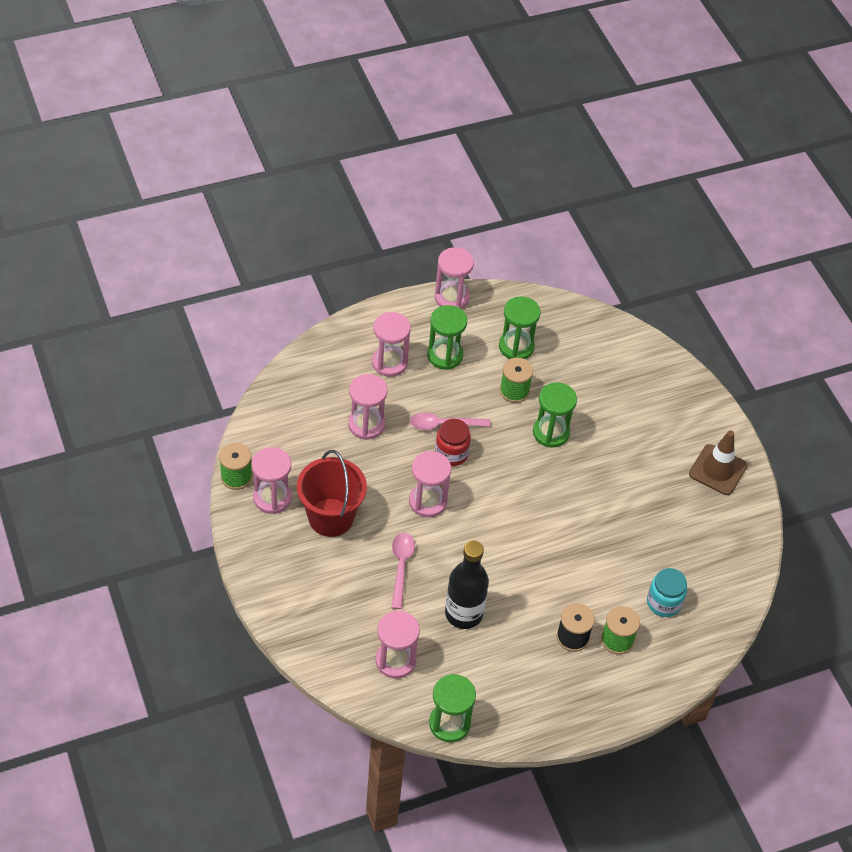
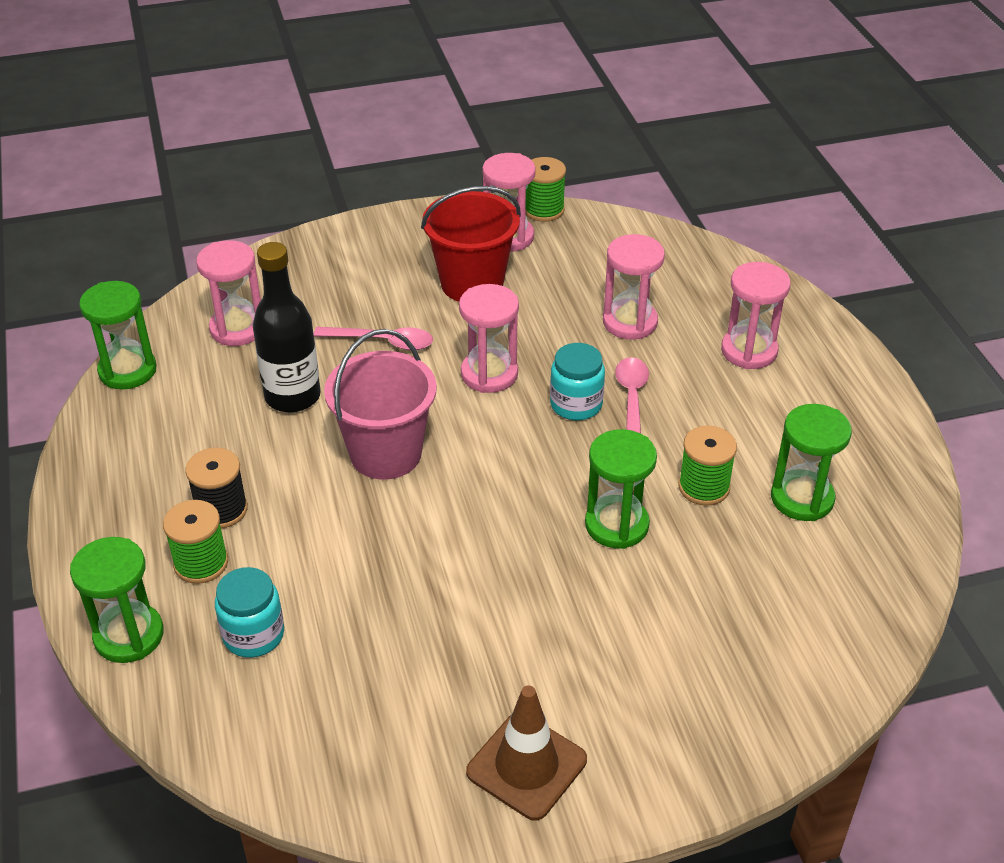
camera: 100 degrees right, 10 degrees down
green hourglass [427,305,467,370] -> green hourglass moved to [70,537,164,663]
pink hourglass [435,247,474,309] -> none
red jar [435,419,471,466] -> turquoise jar [550,343,605,420]
none -> pink bucket [324,329,437,480]

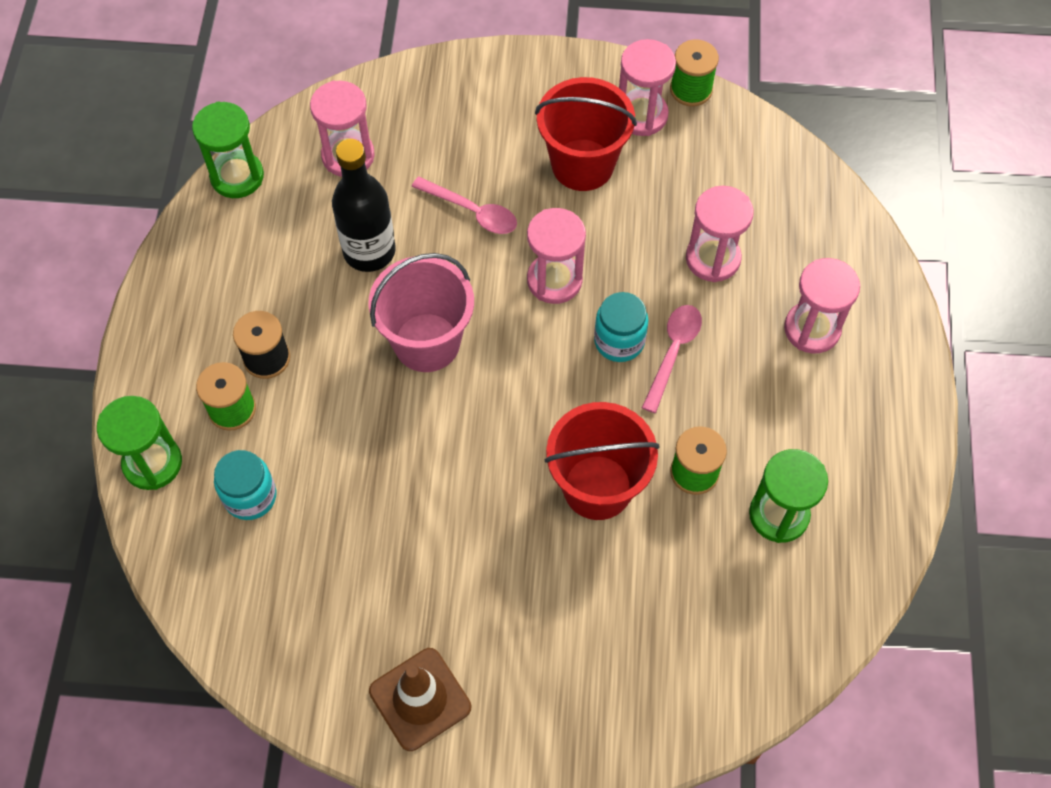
camera: 20 degrees right, 20 degrees up
green hourglass [585,429,657,549] -> red bucket [544,402,660,520]

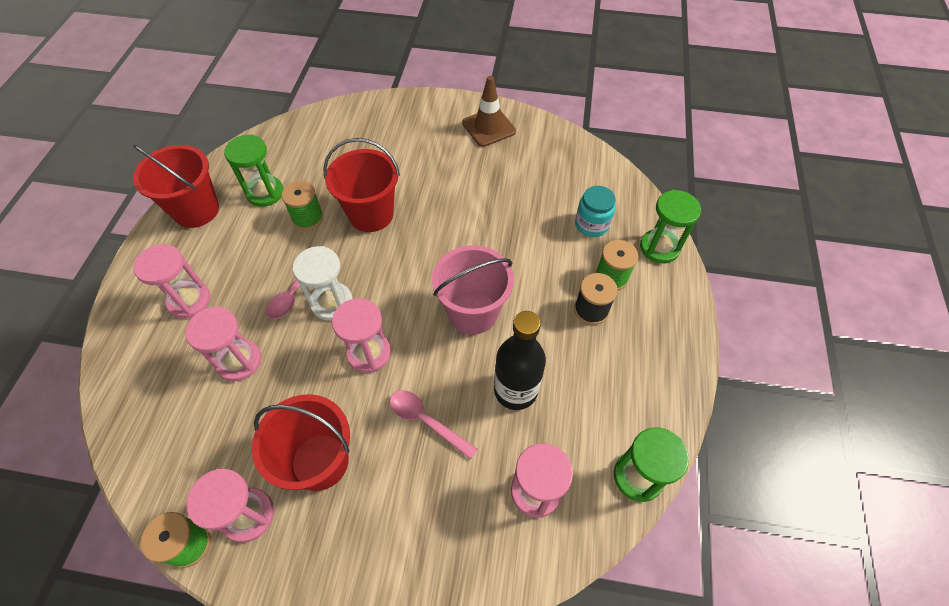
camera: 175 degrees left, 5 degrees down
turquoise jar [594,292,649,362] -> white hourglass [293,246,353,321]
none -> red bucket [133,145,219,228]

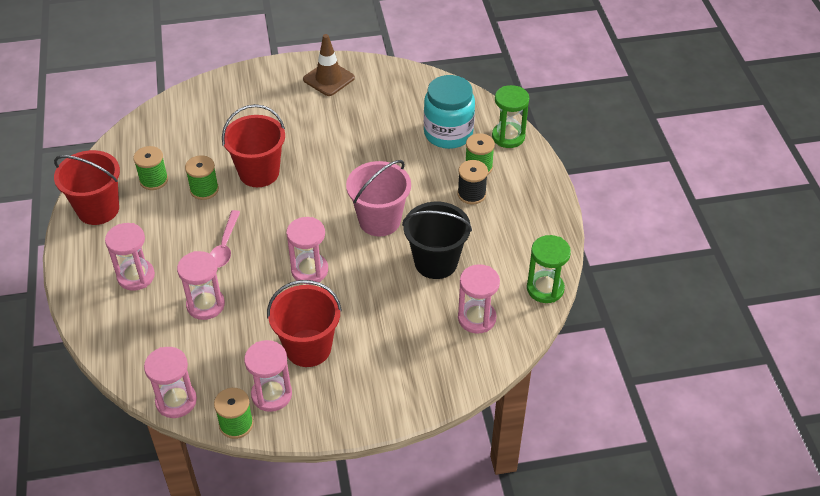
camera: 20 degrees left, 10 degrees down
green hourglass [224,134,284,207] -> green spool [133,146,168,190]
white hourglass [293,246,353,321] -> none
pink spoon [390,390,478,459] -> none
black bottle [494,311,546,410] -> black bucket [402,202,472,279]
turquoise jar [575,186,616,237] -> turquoise jar [424,75,475,149], size x1.66
none -> pink hourglass [144,347,197,418]

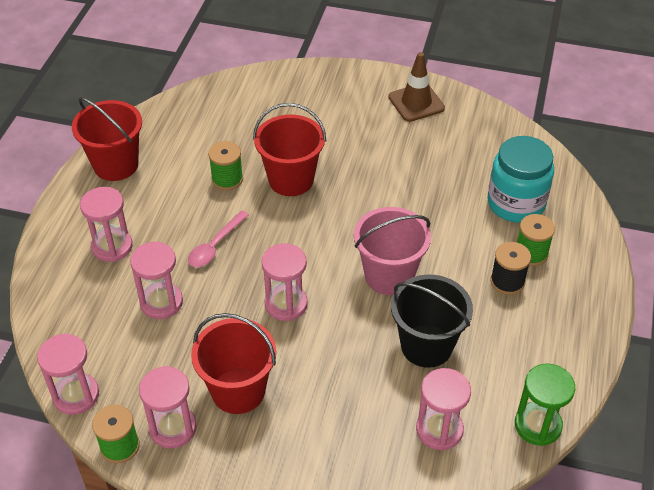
camera: 25 degrees right, 0 degrees up
green spool [133,146,168,190] -> none
green hourglass [492,85,529,148] -> none

